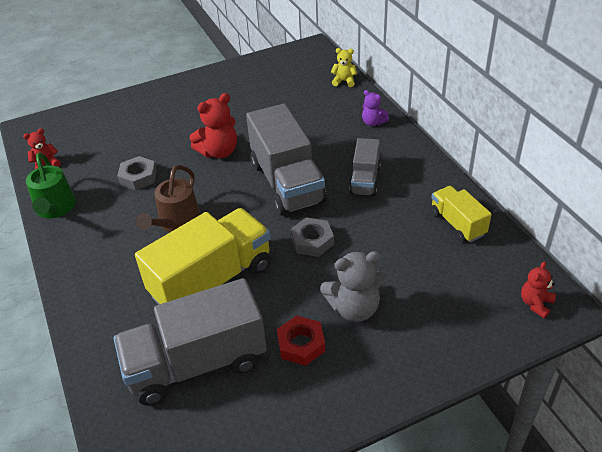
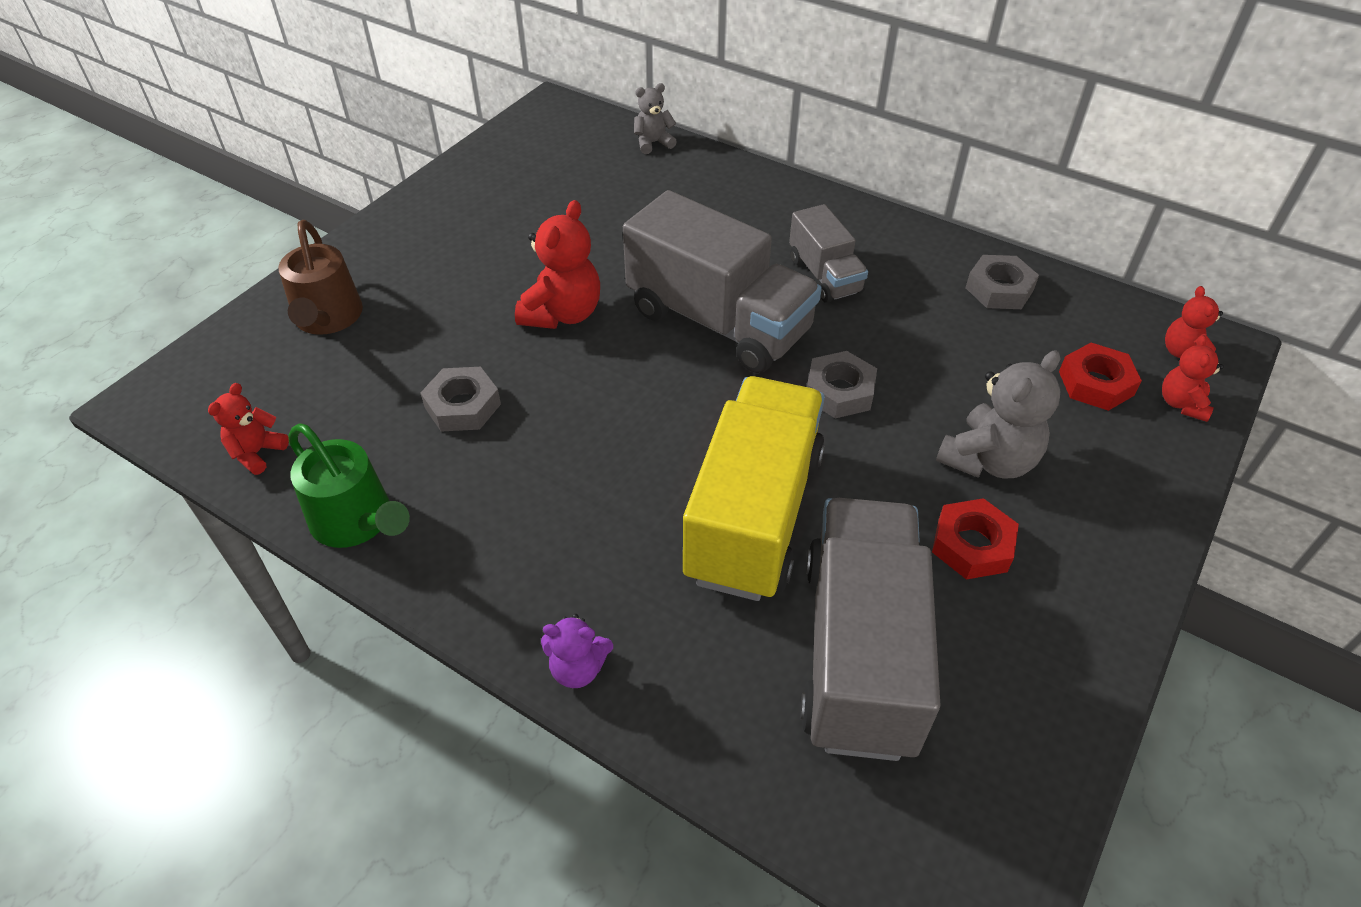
camera: 35 degrees left, 5 degrees up
grey truck [114,278,267,406] -> grey truck turned 150 degrees clockwise [800,498,941,761]
brown watering can [136,165,201,232] -> brown watering can moved to [278,220,363,335]
yellow teddy bear [331,48,357,87] -> grey teddy bear [634,83,677,154]
purple teddy bear [362,90,389,126] -> purple teddy bear moved to [541,614,613,688]
yellow truck [431,186,492,242] -> grey nut [966,255,1039,309]
none -> red nut [1059,343,1142,411]
none -> red teddy bear [1162,335,1224,422]

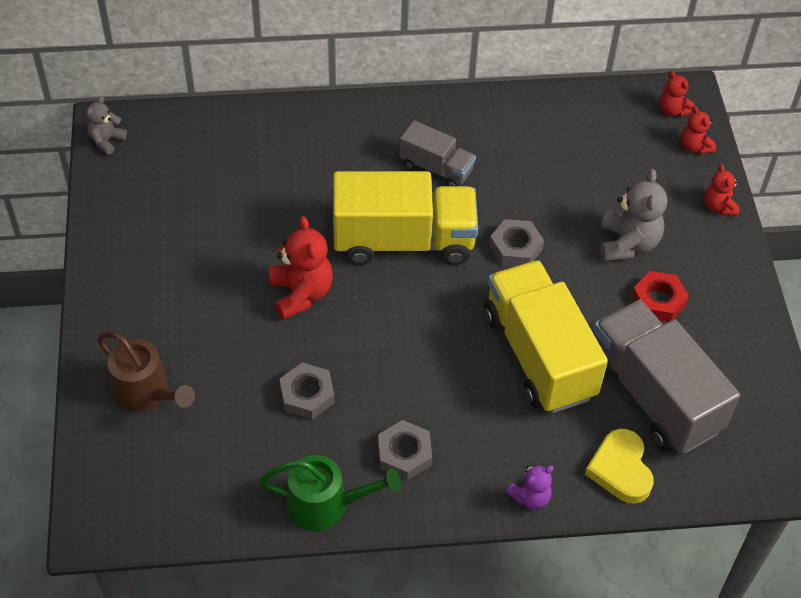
camera: 40 degrees left, 5 degrees up
red teddy bear [208,383,289,475] -> red teddy bear moved to [704,164,739,216]
grey truck [623,190,822,373] -> yellow truck [333,171,478,265]
grey teddy bear [634,83,677,154] -> grey teddy bear moved to [86,96,127,155]
grey nut [966,255,1039,309] -> grey nut moved to [378,420,432,480]
red nut [1059,343,1142,411] -> none
none -> yellow heart [585,429,654,504]

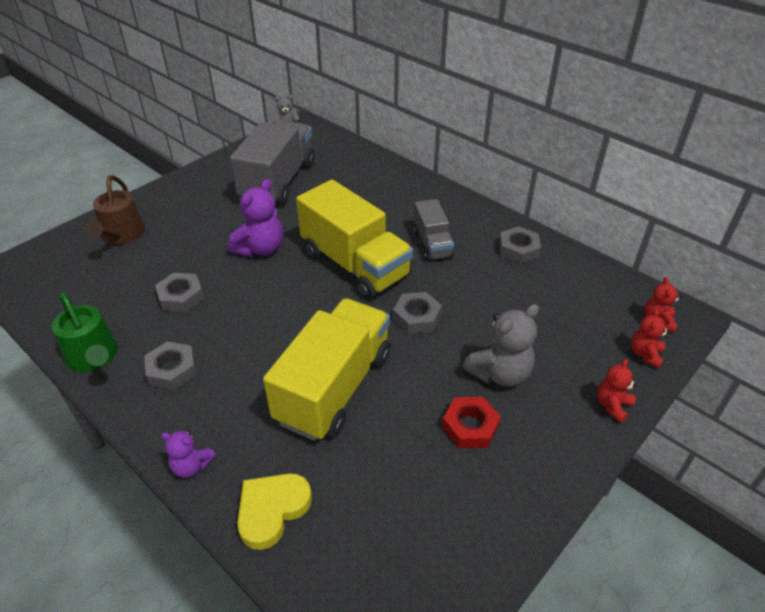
camera: 50 degrees right, 10 degrees down
red teddy bear [269,216,333,320] -> purple teddy bear [228,179,283,257]
grey truck [593,300,740,454] -> grey truck moved to [230,120,315,206]
none -> grey nut [499,226,541,264]

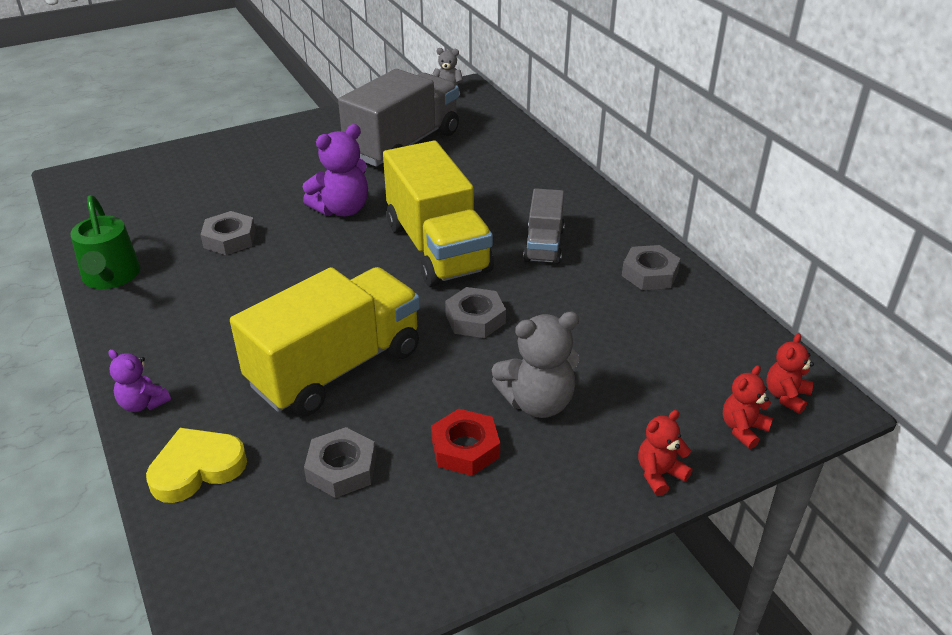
camera: 20 degrees right, 5 degrees down
brown watering can [85,175,145,245] -> none
grey nut [144,341,197,390] -> grey nut moved to [304,427,376,498]

